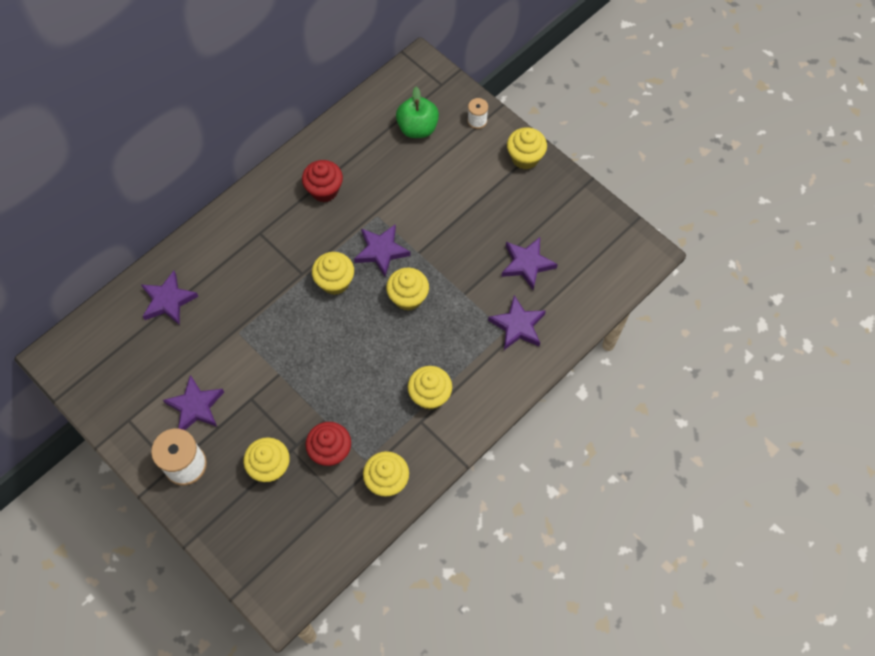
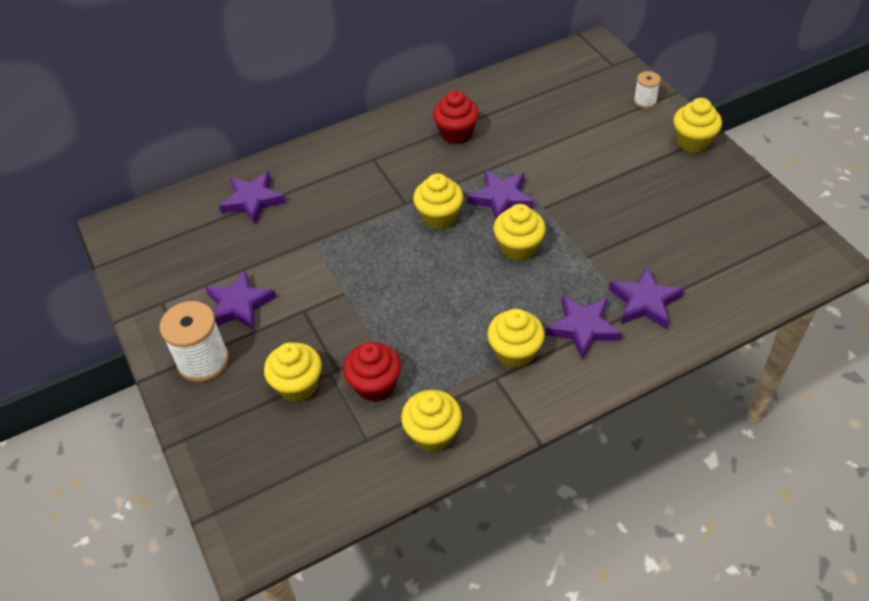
camera: 20 degrees right, 15 degrees down
green apple [396,87,439,138] -> none
purple star [501,237,558,290] -> purple star moved to [545,295,622,360]

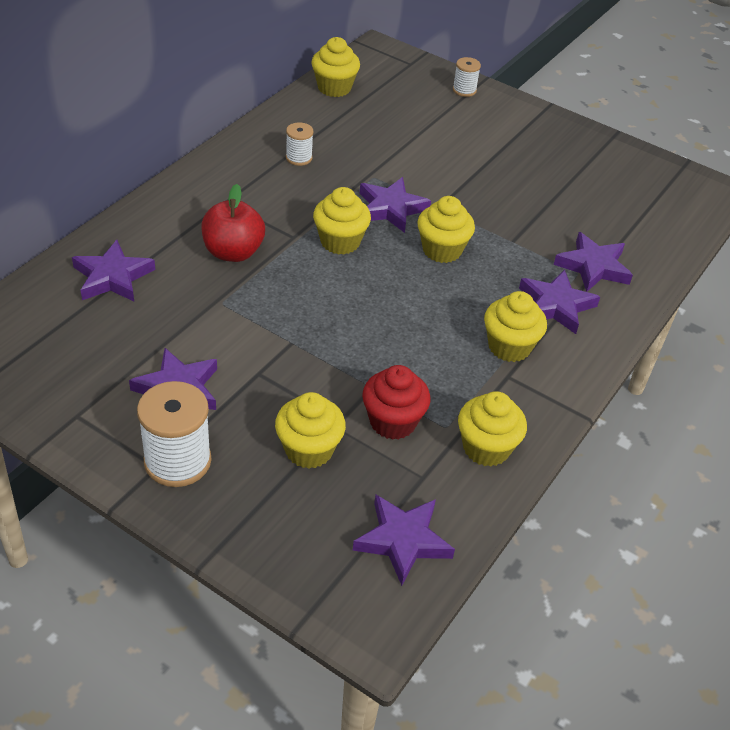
camera: 35 degrees left, 5 degrees down
red cupcake [433,90,479,144] -> white spool [286,122,314,166]
yellow cupcake [673,98,722,153] -> yellow cupcake moved to [311,37,360,97]
none -> red apple [201,184,265,262]
none -> purple star [353,495,455,586]

